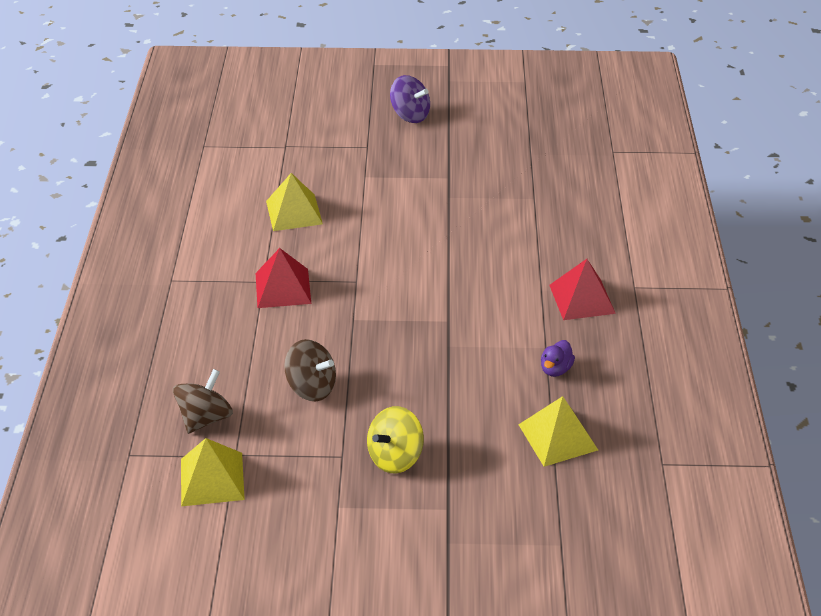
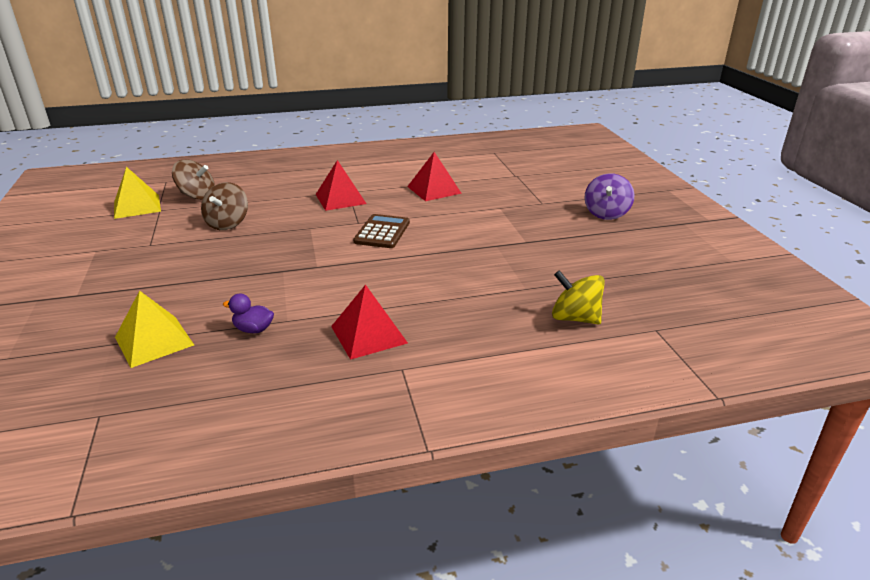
camera: 75 degrees right, 10 degrees down
yellow pyramid [266,173,323,231] -> red pyramid [407,152,462,201]
yellow spinning top [367,406,424,473] -> yellow spinning top moved to [552,270,605,325]
none -> brown calculator [353,214,410,248]

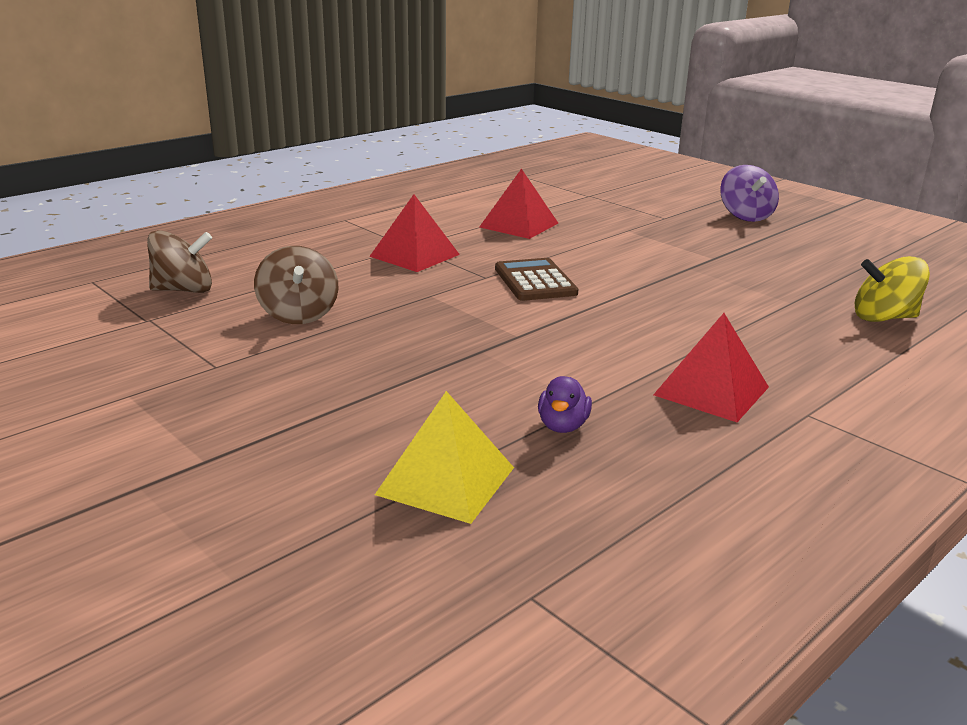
camera: 30 degrees left, 5 degrees down
yellow pyramid [114,167,161,219] -> none
purple duck [223,293,274,333] -> purple duck turned 60 degrees counterclockwise [538,376,592,433]

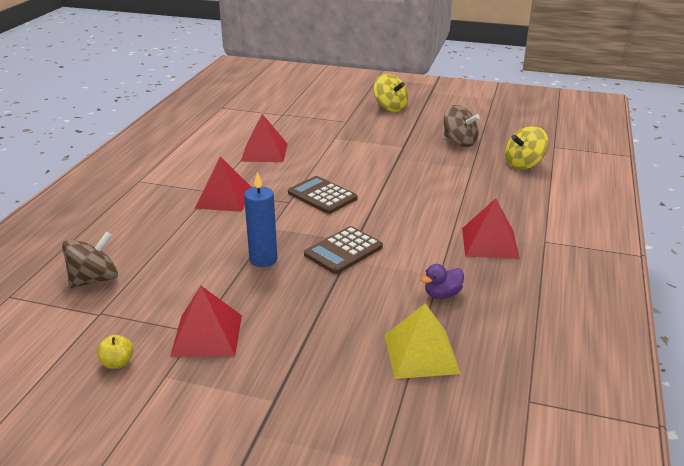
camera: 30 degrees left, 5 degrees up
brown spinning top [254,246,338,324] -> brown spinning top moved to [444,105,480,147]
purple duck [538,376,592,433] -> purple duck turned 75 degrees clockwise [421,264,464,299]
purple spinning top [720,165,779,222] -> yellow spinning top [373,74,408,112]
none -> yellow apple [97,335,133,369]
none -> red pyramid [170,286,242,357]
none -> blue candle [244,172,277,267]
none -> brown calculator [304,226,383,274]

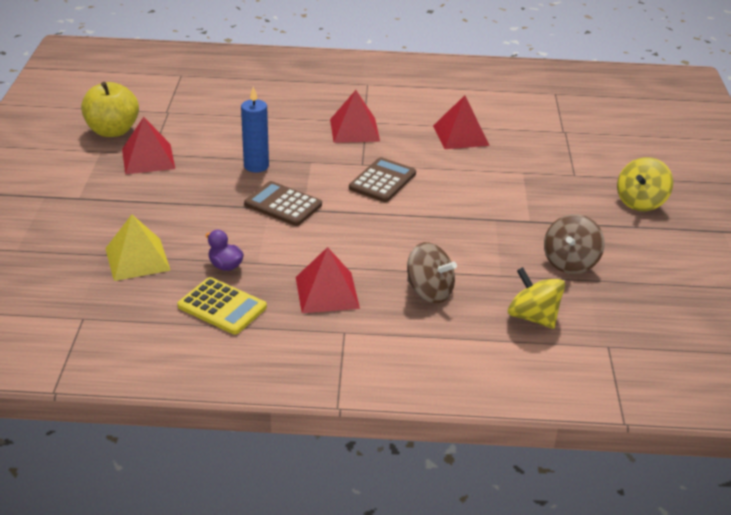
camera: 75 degrees right, 5 degrees up
brown spinning top [62,232,118,288] -> brown spinning top moved to [407,242,457,303]
yellow apple [97,335,133,369] -> yellow apple [81,82,139,137], size x2.26
none -> yellow calculator [177,277,267,335]

